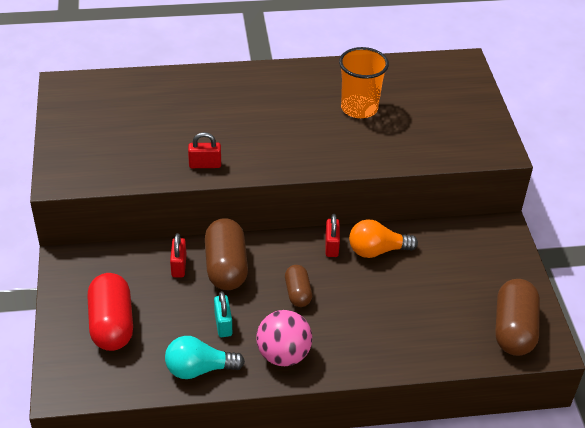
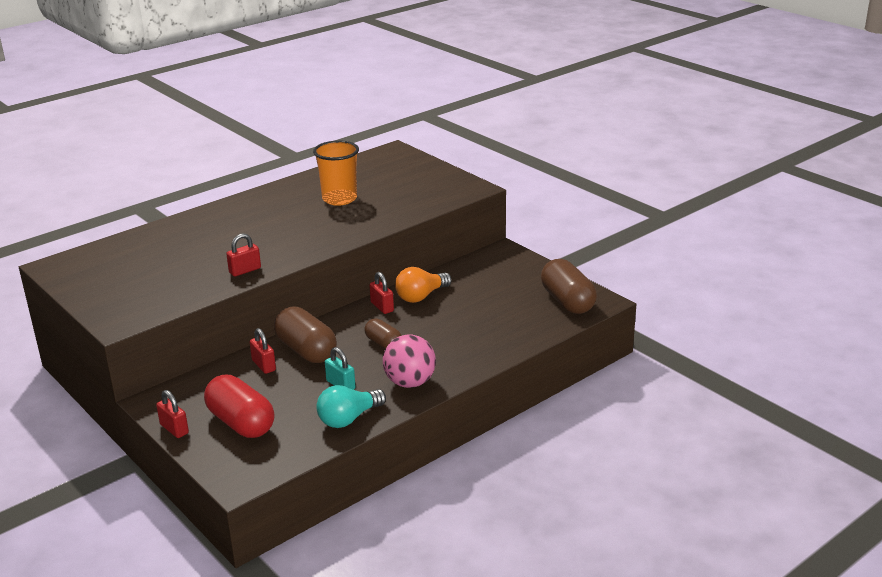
camera: 30 degrees left, 15 degrees down
none -> red padlock [156,390,189,438]

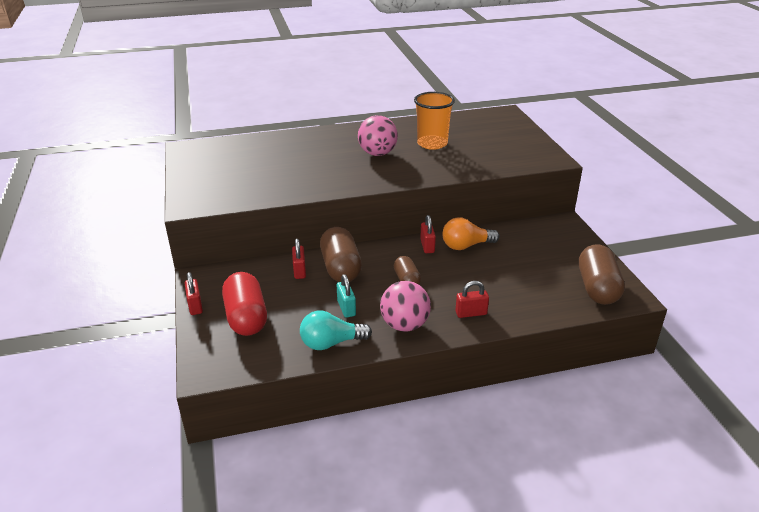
camera: 25 degrees right, 5 degrees up
red padlock [226,233,261,277] -> red padlock moved to [455,281,489,318]
none -> pink ball [358,115,398,156]

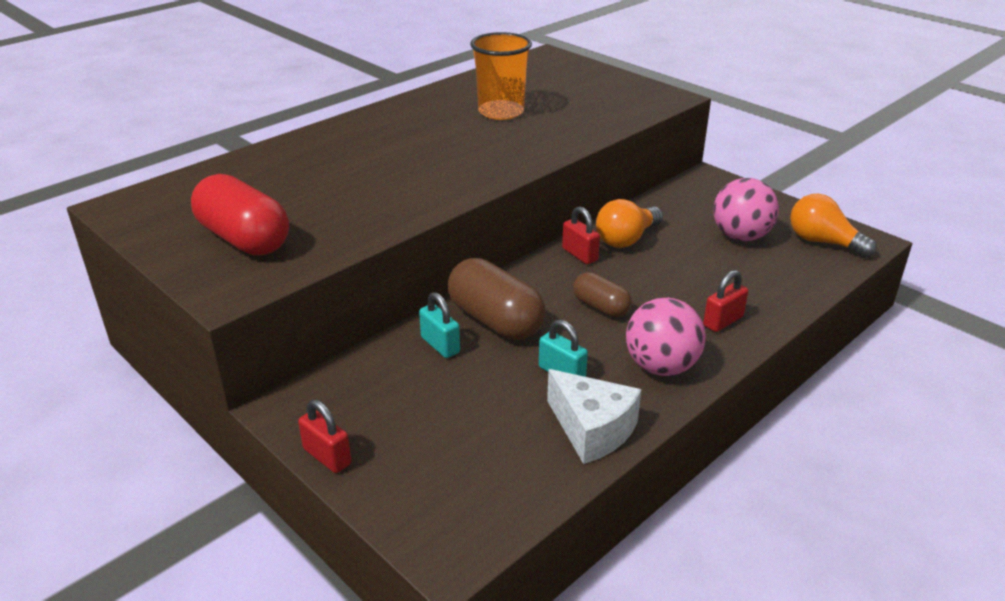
camera: 30 degrees left, 0 degrees up
red capsule [222,272,267,336] -> red capsule moved to [191,174,289,255]
red padlock [292,239,306,279] -> turquoise padlock [419,292,460,358]
turquoise light bulb [300,310,372,350] -> white cheese [547,369,642,464]
pink ball [358,115,398,156] -> pink ball moved to [713,178,779,241]
brown capsule [579,244,625,305] -> orange light bulb [790,194,877,258]

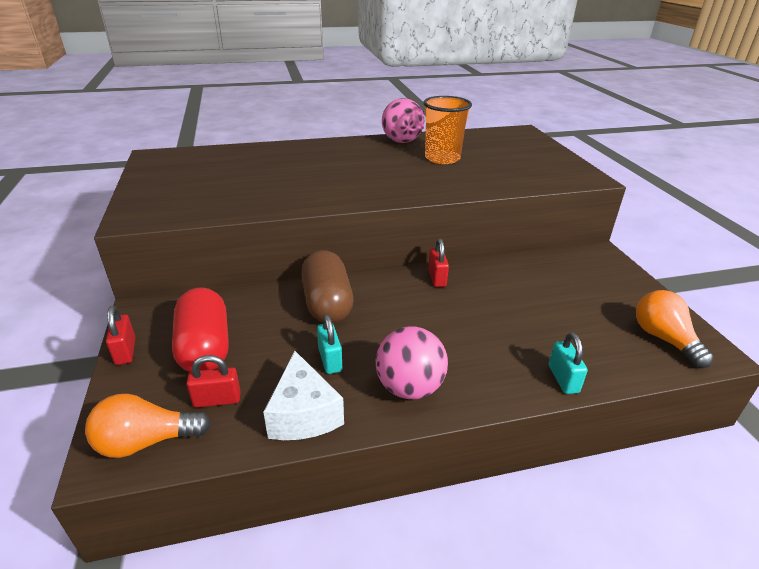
camera: 30 degrees right, 0 degrees up
red capsule [191,174,289,255] -> red capsule moved to [172,288,229,372]
turquoise padlock [419,292,460,358] -> turquoise padlock moved to [549,332,588,394]
brown capsule [573,272,632,317] -> none
orange light bulb [596,199,663,248] -> orange light bulb moved to [85,394,211,458]
red padlock [703,270,748,332] -> red padlock moved to [186,355,241,408]
pink ball [713,178,779,241] -> pink ball moved to [382,98,424,143]

